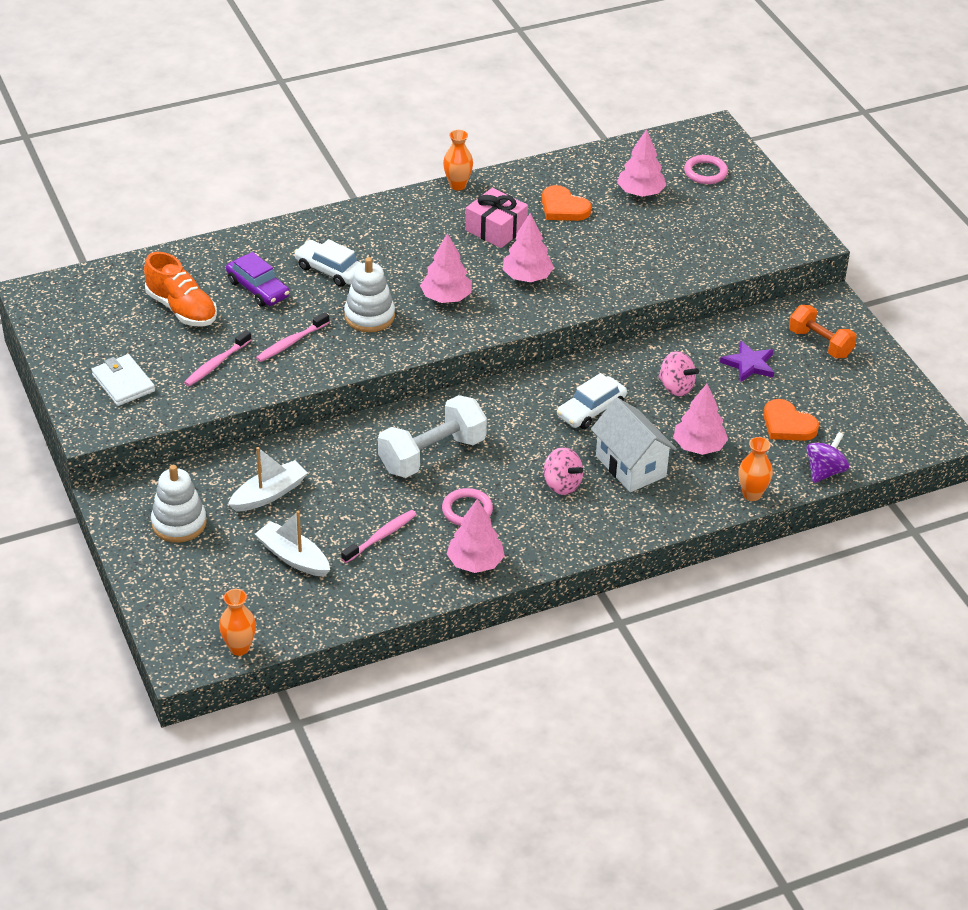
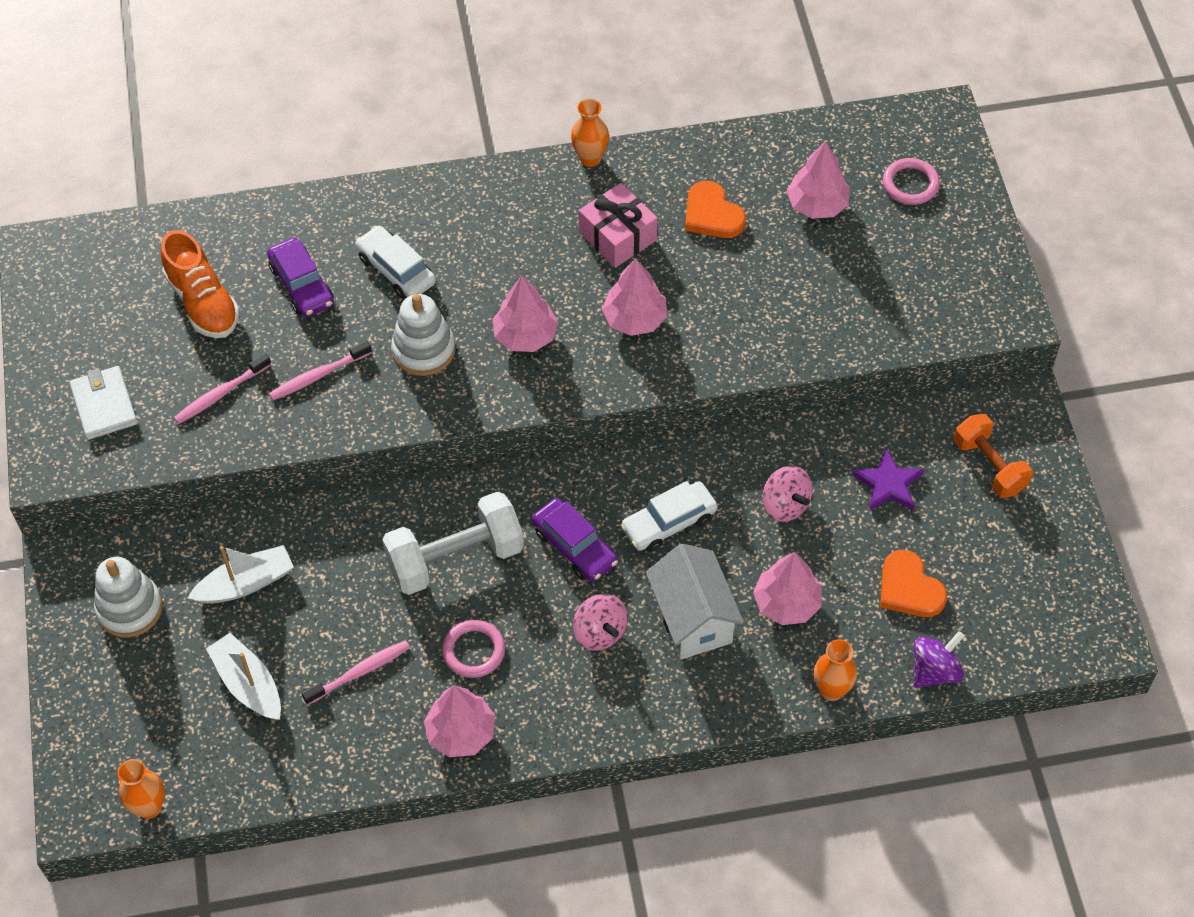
camera: 15 degrees right, 15 degrees up
none -> purple car [532,498,618,582]

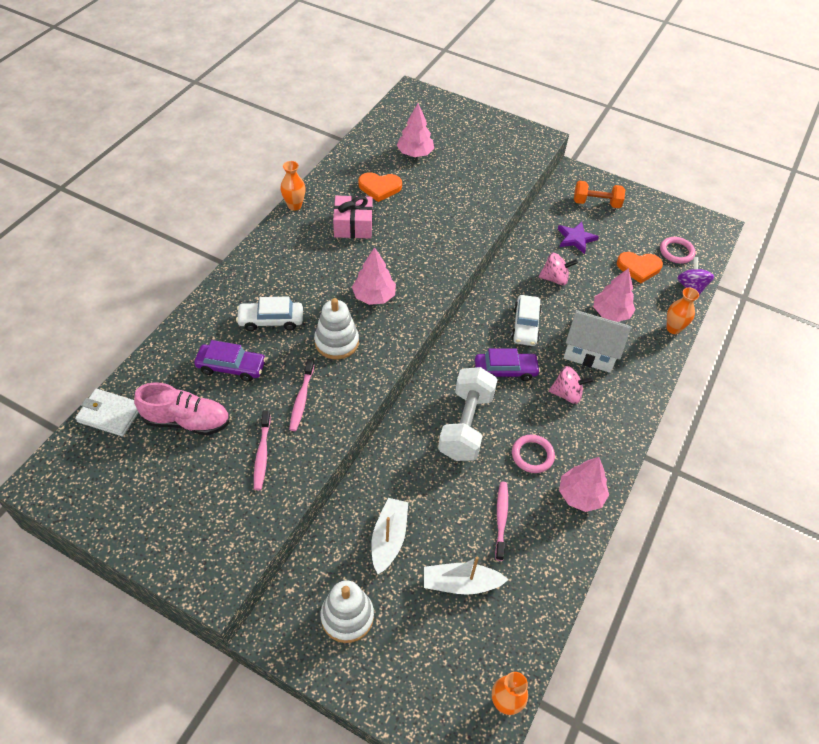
camera: 55 degrees left, 5 degrees down
white wallet [69,366,138,440] -> white wallet moved to [75,389,139,436]
orange shoe [160,230,240,338] -> pink shoe [134,382,230,435]
pink tree [602,258,667,336] -> none
pink ring [883,158,940,205] -> pink ring moved to [660,237,696,264]

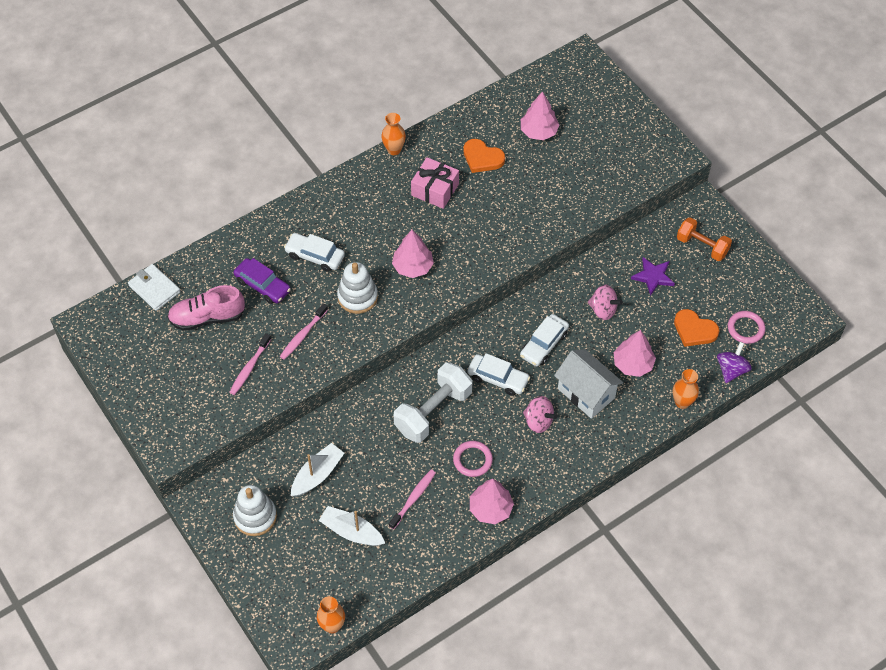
camera: 30 degrees right, 5 degrees up
pink shoe [134,382,230,435] -> pink shoe turned 135 degrees clockwise [167,285,245,331]
purple car [475,348,540,381] -> white car [468,353,530,396]

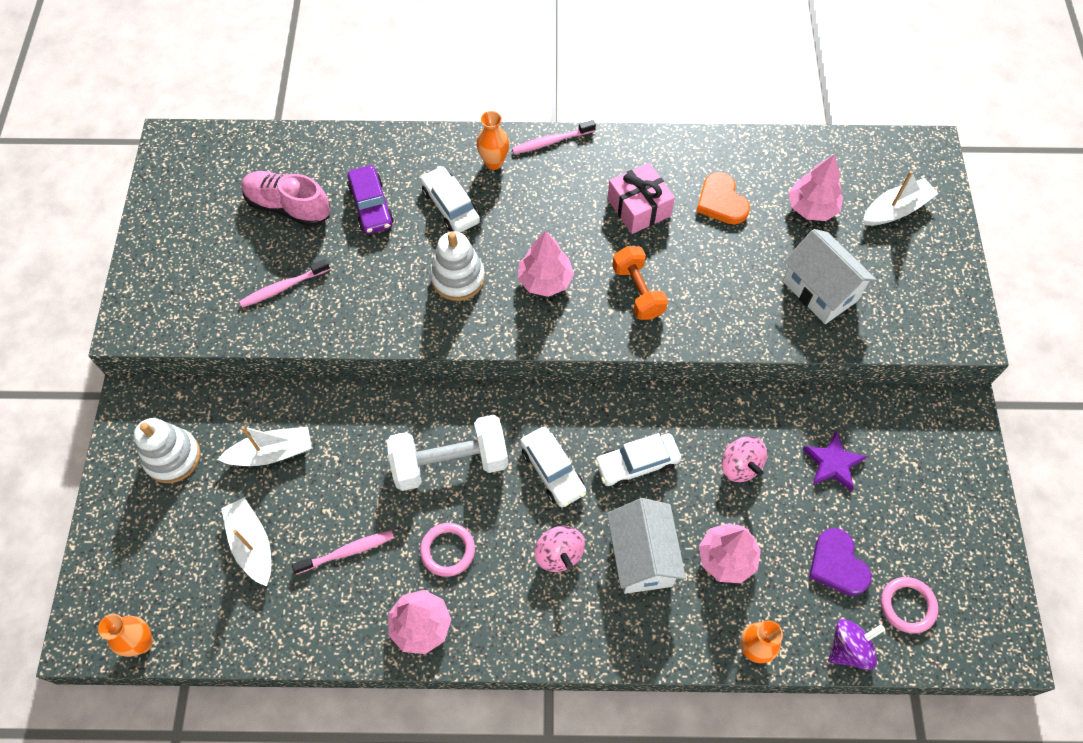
camera: 35 degrees right, 5 degrees up
white wallet [128,264,181,311] -> none
pink toothbrush [280,303,328,360] -> pink toothbrush moved to [512,120,596,154]
orange vase [381,113,406,155] -> orange vase moved to [477,111,509,170]
orange heart [674,309,719,347] -> purple heart [809,528,872,596]
orange dumbbell [677,217,732,261] -> orange dumbbell moved to [612,246,668,320]
none -> white house [783,229,877,324]
none -> white boat [863,171,938,226]

